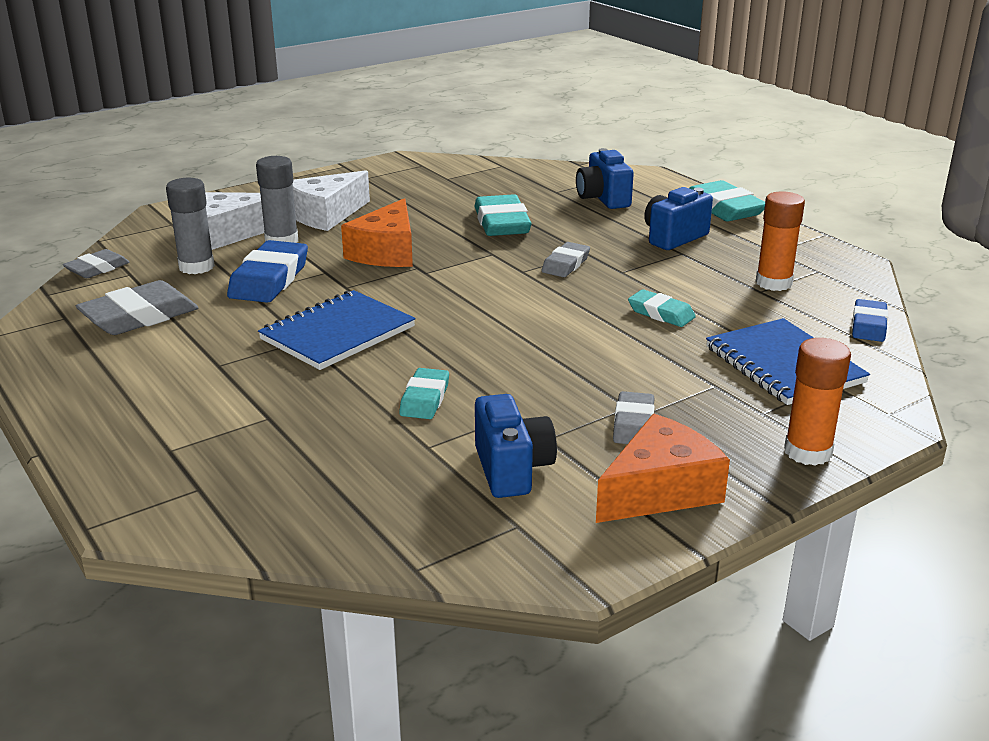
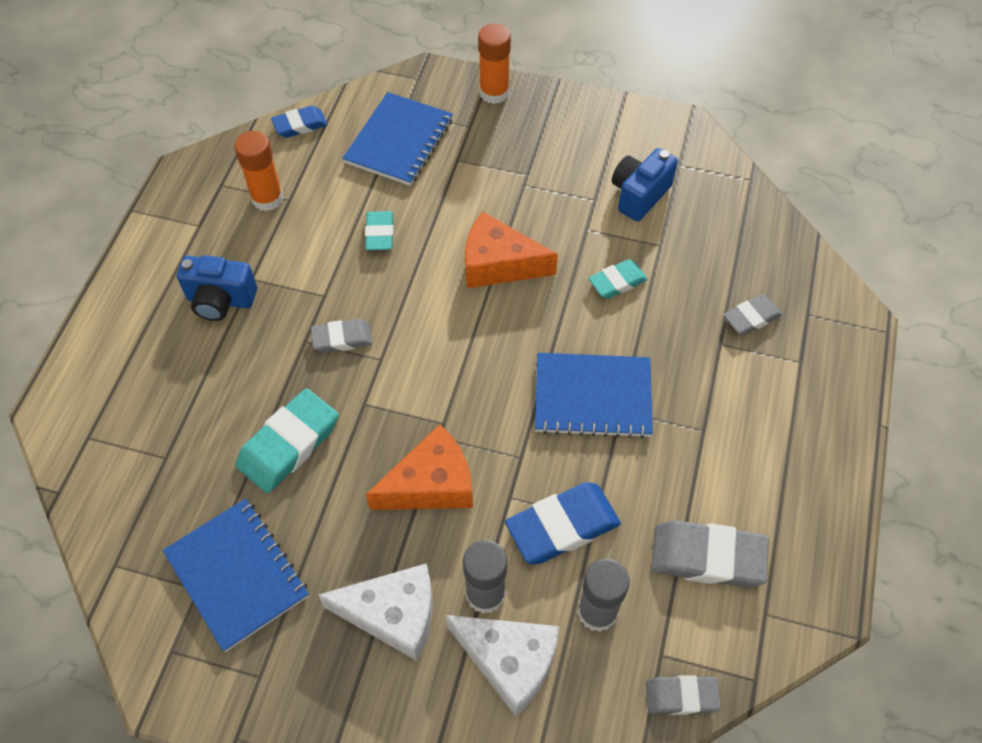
camera: 130 degrees left, 30 degrees up
blue camera [576,148,634,209] -> none
orange cheese [596,414,730,523] -> orange cheese moved to [465,212,558,288]
grey eraser [613,391,655,444] -> grey eraser moved to [724,294,782,336]
turquoise eraser [689,180,765,222] -> none
none -> blue notebook [163,498,309,652]

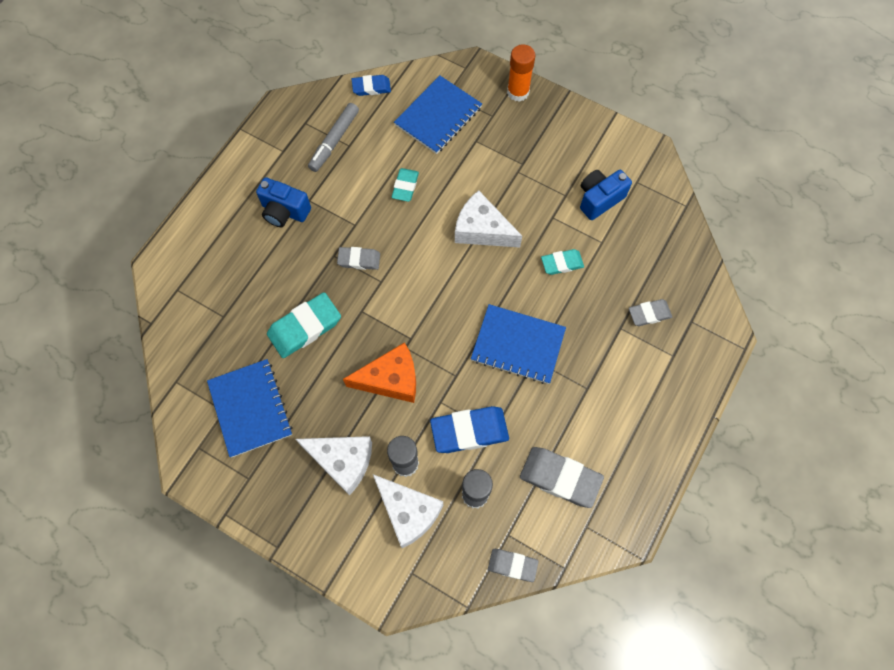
camera: 15 degrees right, 10 degrees up
orange glue stick [234,131,284,211] -> grey marker [308,103,359,172]
orange cheese [465,212,558,288] -> white cheese [455,190,522,248]

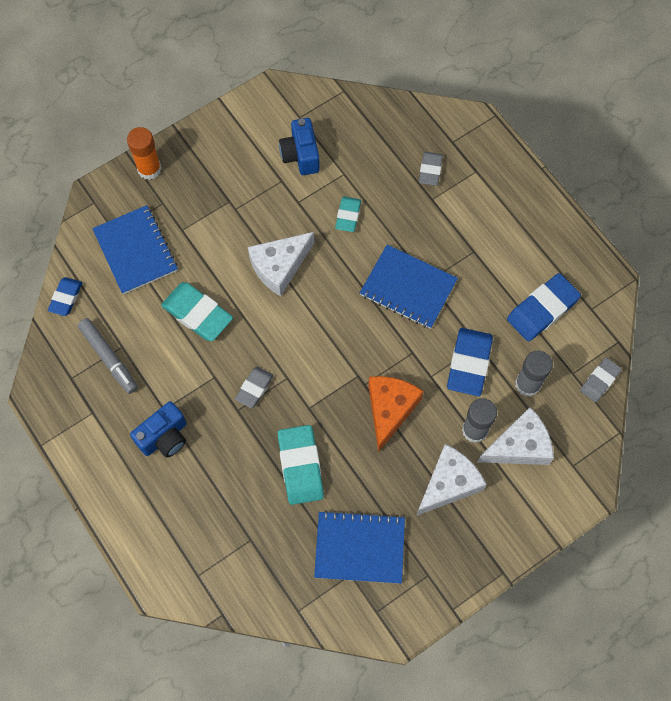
camera: 65 degrees left, 0 degrees up
turquoise eraser [392,168,419,202] -> turquoise eraser [161,282,233,341], size x1.68
blue notebook [471,304,566,384] -> blue notebook turned 75 degrees clockwise [360,245,458,329]
grey eraser [520,447,604,508] -> blue eraser [507,273,581,341]

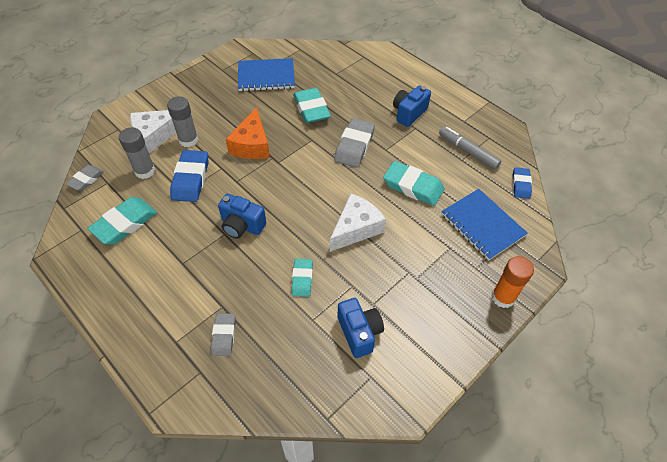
camera: 170 degrees right, 15 degrees down
grey eraser [235,366,274,408] -> grey eraser [334,118,375,168], size x1.68
blue notebook [360,245,458,329] -> blue camera [218,194,266,239]
white cheese [416,444,487,516] -> none
blue eraser [507,273,581,341] -> turquoise eraser [87,197,157,244]

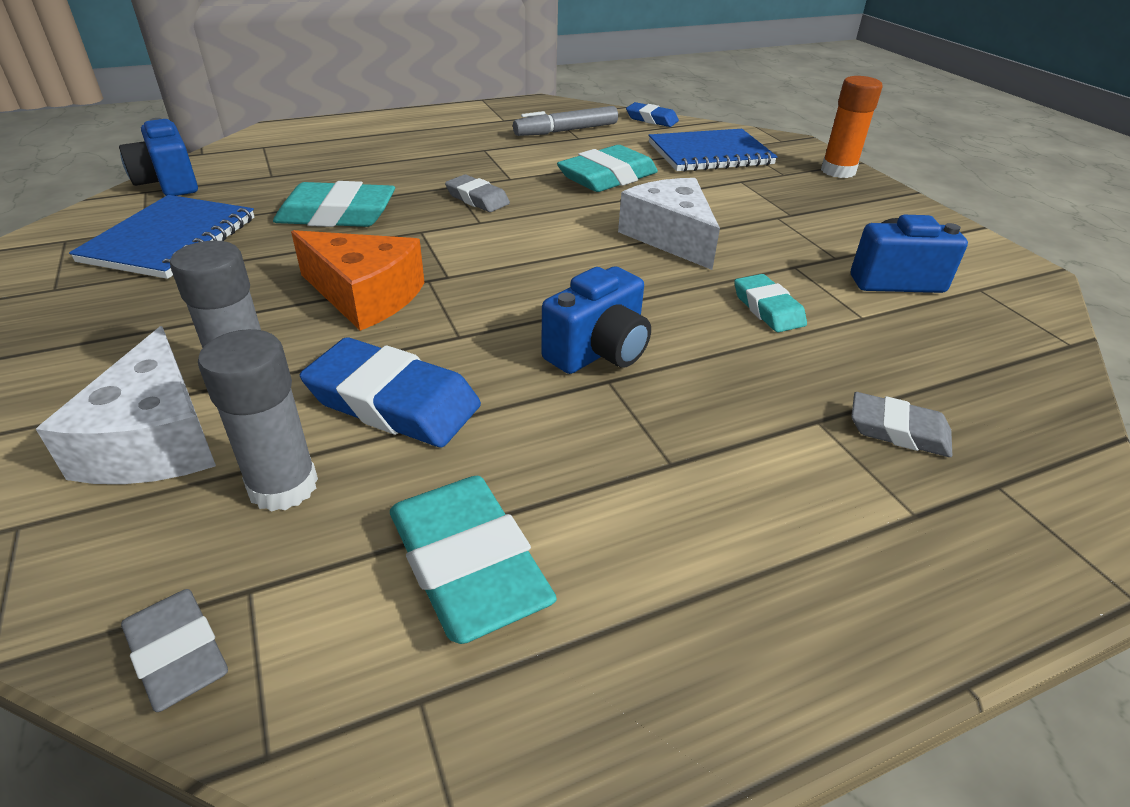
camera: 70 degrees left, 15 degrees down
turquoise eraser [292,259,313,297] -> turquoise eraser turned 45 degrees clockwise [734,274,807,333]
grey eraser [334,118,375,168] -> grey eraser [445,174,510,212], size x0.60
blue camera [393,85,431,127] -> blue camera moved to [119,118,198,196]

